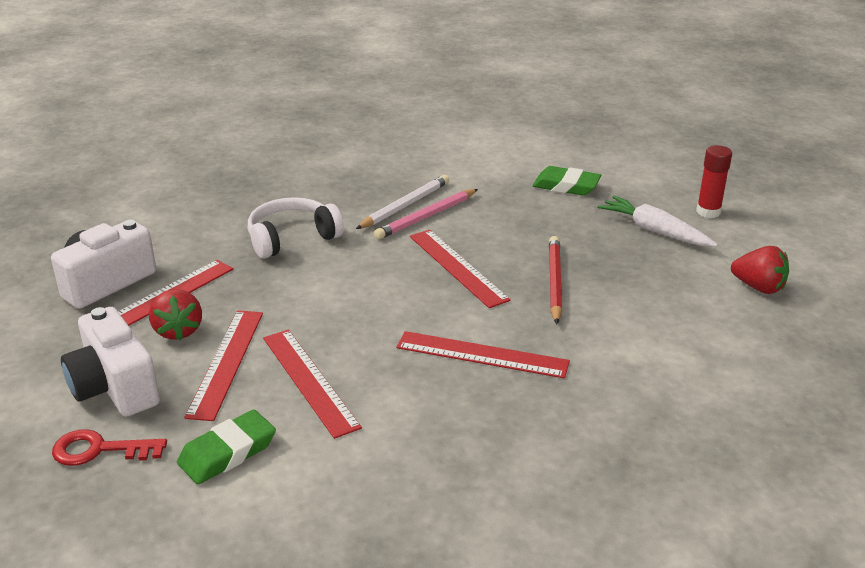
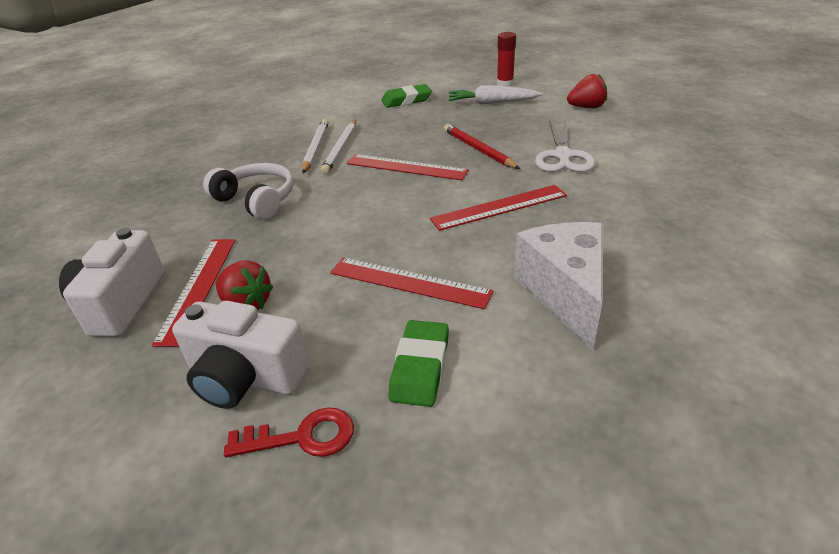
camera: 35 degrees left, 5 degrees up
red key [52,429,167,466] -> red key turned 150 degrees counterclockwise [224,407,354,457]
red ruler [184,310,263,421] -> none
white headphones [248,197,344,259] -> white headphones turned 105 degrees clockwise [203,163,294,220]
pink pencil [374,189,478,239] -> white pencil [321,120,356,174]
none -> white cheese [514,222,603,350]
none -> white scissors [535,120,595,172]

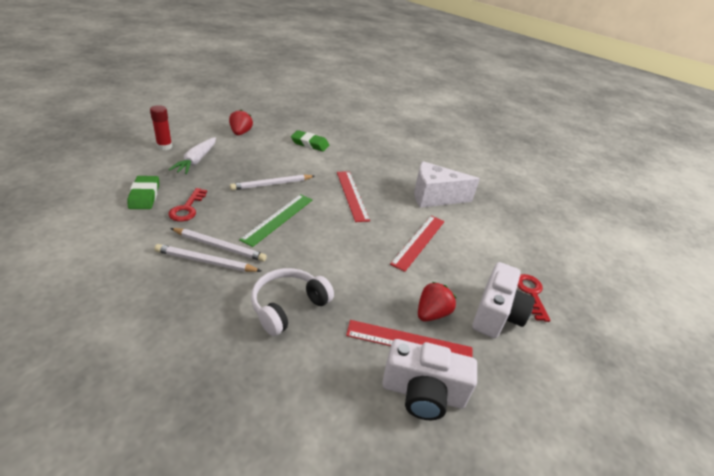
camera: 90 degrees left, 0 degrees up
red ruler [347,154,469,180] -> green ruler [239,194,313,247]
green eraser [389,320,449,407] -> green eraser moved to [291,130,329,152]
red pencil [444,124,520,169] -> white pencil [230,174,315,190]
white scissors [535,120,595,172] -> none
none -> red key [168,188,207,222]

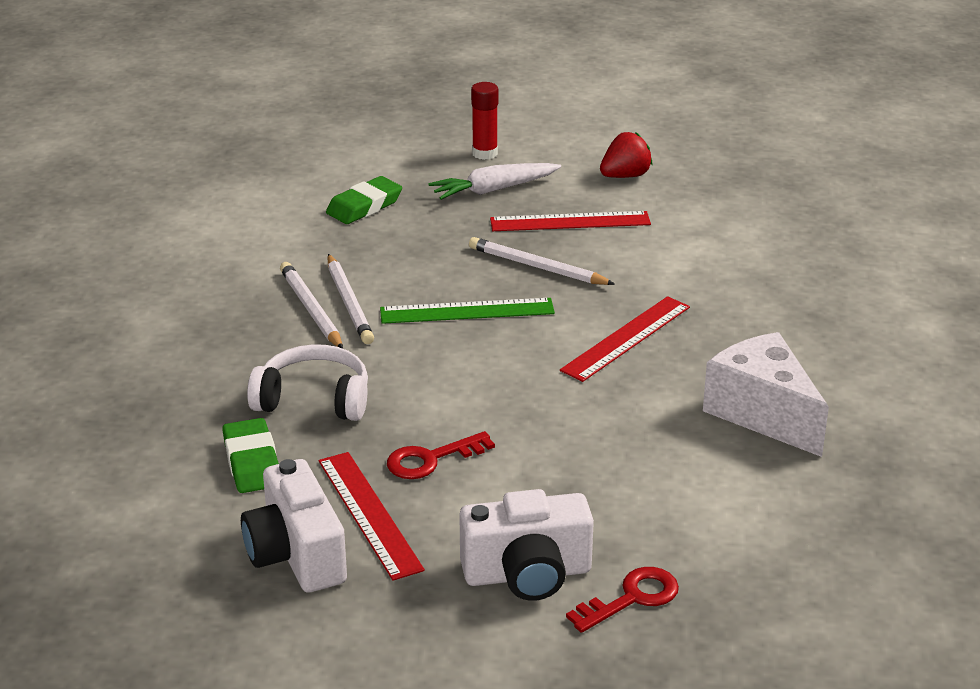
camera: 60 degrees right, 5 degrees down
red key [168,188,207,222] -> red key moved to [387,431,495,479]
green eraser [291,130,329,152] -> green eraser moved to [222,418,279,493]
red ruler [390,216,445,272] -> red ruler moved to [490,211,651,231]
red strawberry [418,282,456,322] -> none

